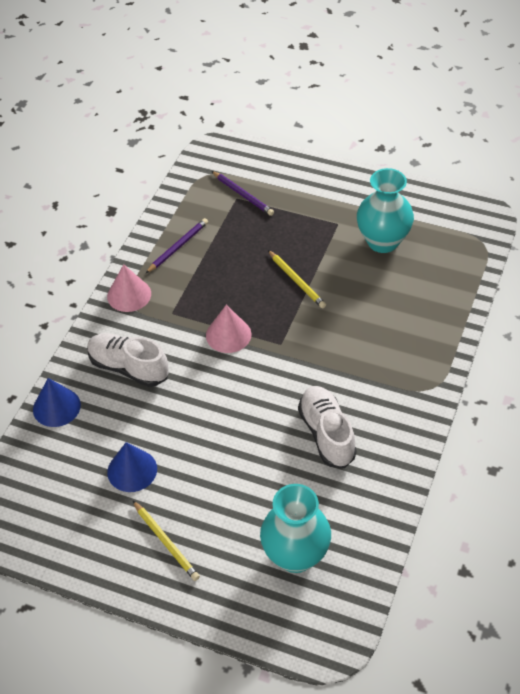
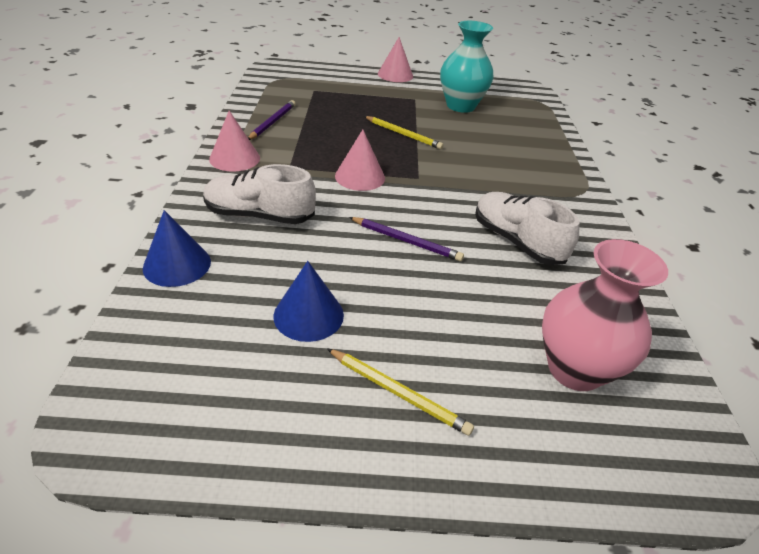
camera: 25 degrees left, 10 degrees down
purple pencil [212,171,274,216] -> purple pencil moved to [349,217,464,261]
turquoise vase [260,484,331,573] -> pink vase [542,239,668,391]
none -> pink cone [378,37,413,82]

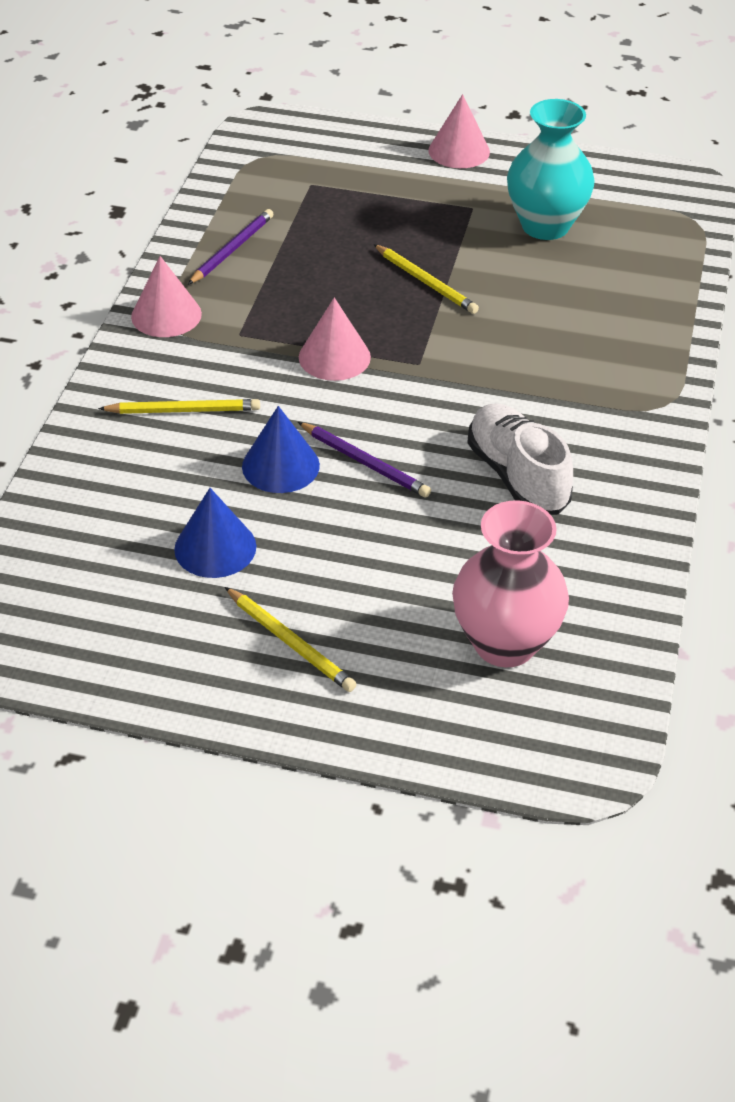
camera: 15 degrees right, 5 degrees up
blue cone [143,210,211,287] -> blue cone moved to [242,406,320,493]
white shoe [203,164,316,224] -> yellow pencil [98,399,260,414]

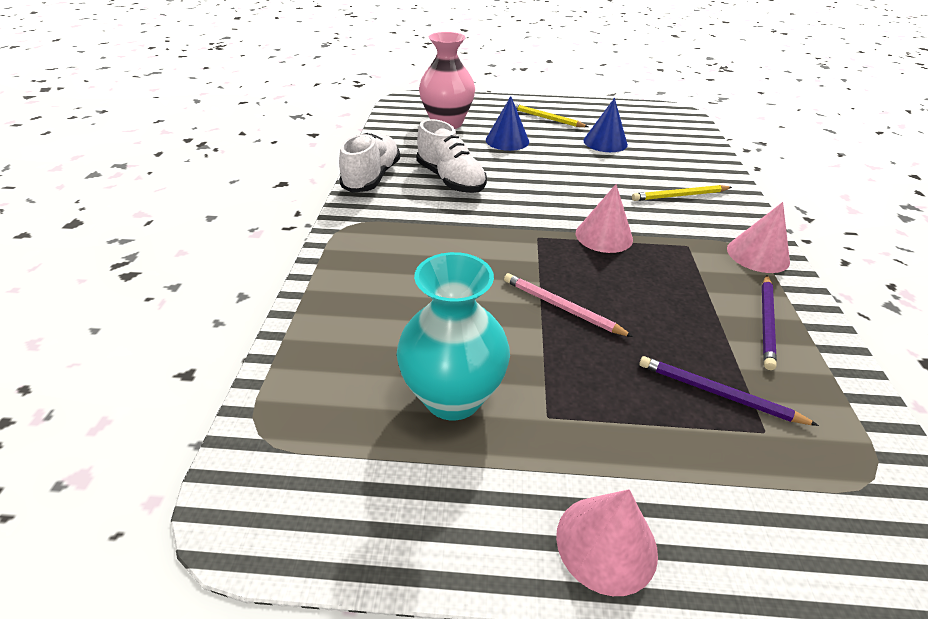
camera: 170 degrees right, 5 degrees down
blue cone [242,406,320,493] -> blue cone moved to [486,96,529,151]
purple pencil [298,422,431,498] -> purple pencil moved to [639,356,819,426]
yellow pencil [373,244,479,314] -> pink pencil [504,273,633,337]
none -> white shoe [339,133,400,193]

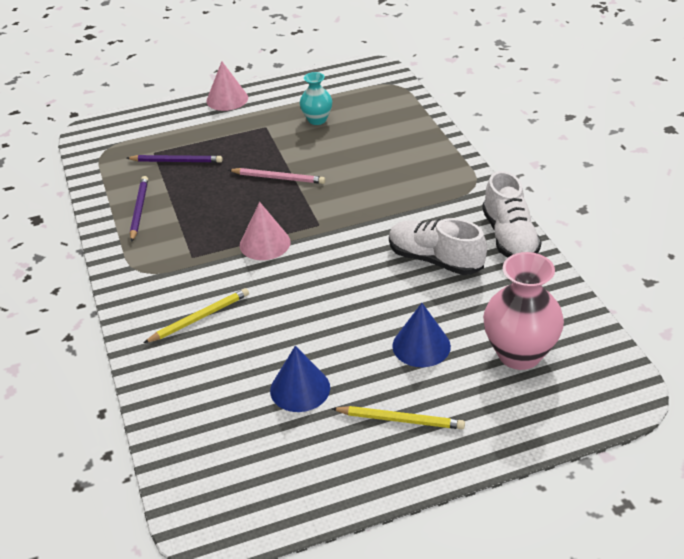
camera: 160 degrees right, 0 degrees up
turquoise vase [396,252,510,420] -> turquoise vase [300,72,332,125], size x0.57
pink cone [727,202,790,273] -> none

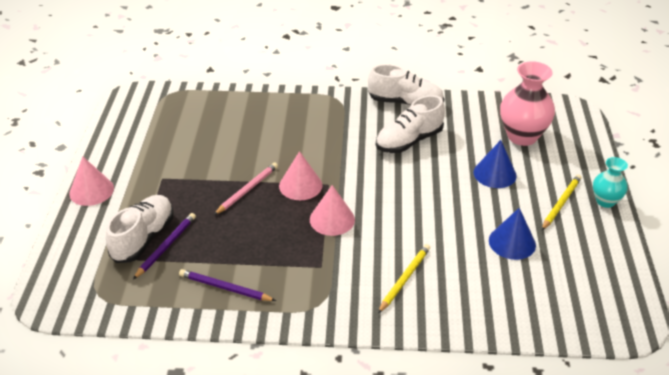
camera: 70 degrees left, 0 degrees up
yellow pencil [144,288,249,343] -> yellow pencil turned 45 degrees clockwise [378,244,430,313]
turquoise vase [300,72,332,125] -> turquoise vase moved to [593,157,628,208]
none -> white shoe [106,195,174,263]
none -> pink cone [279,151,322,200]

